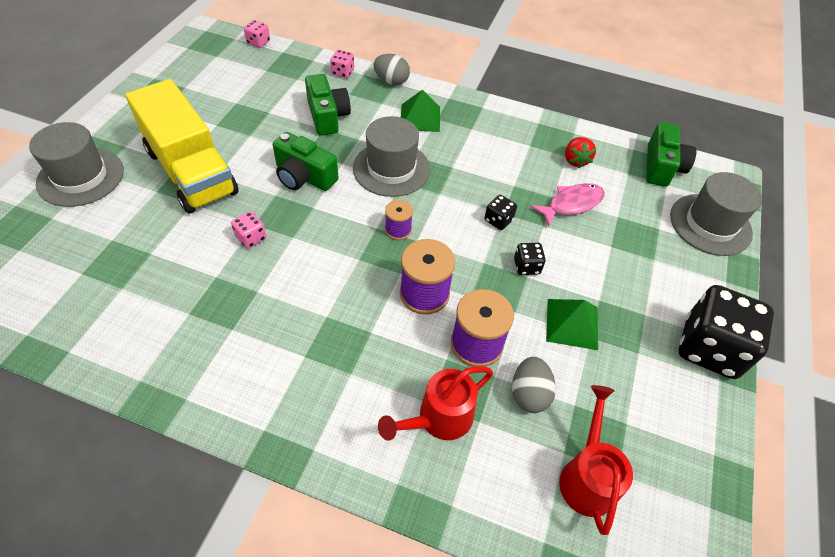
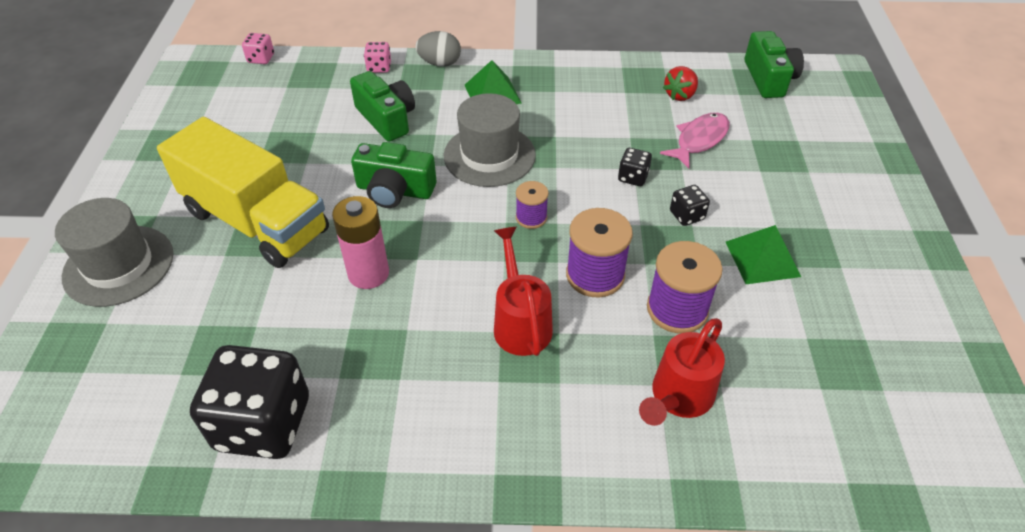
camera: 15 degrees left, 5 degrees down
pink dice [231,211,266,249] -> pink battery [332,196,389,289]
grey egg [512,356,556,413] -> none
red watering can [559,385,633,535] -> red watering can moved to [494,227,553,356]
red strawberry [565,137,596,168] -> red strawberry turned 60 degrees clockwise [663,66,698,101]
grey hat [670,172,762,256] -> none
black dice [679,285,774,379] -> black dice moved to [190,345,309,459]

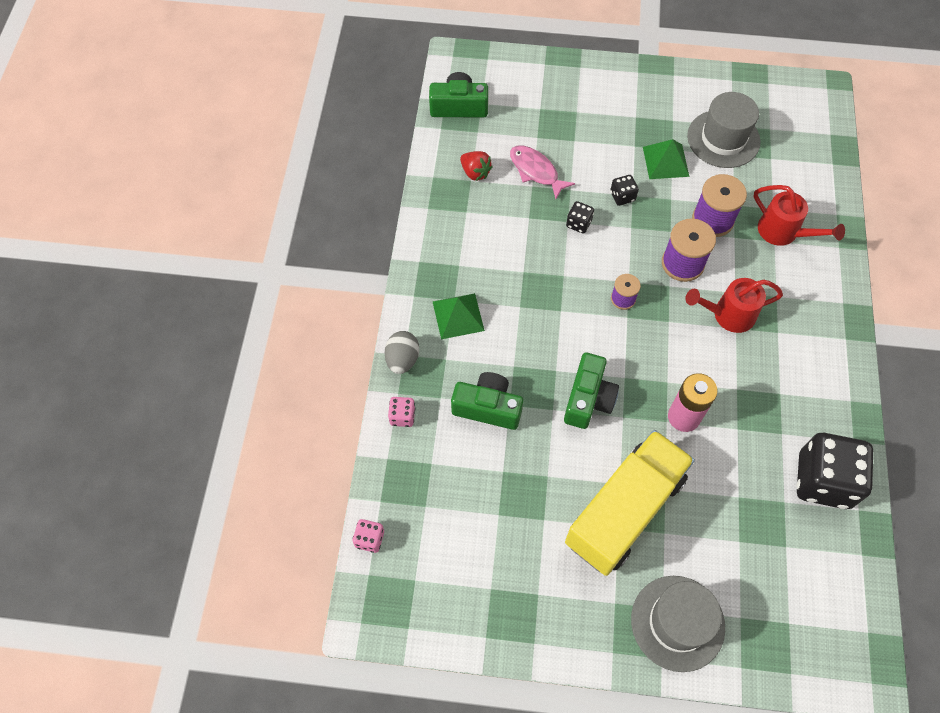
camera: 85 degrees left, 15 degrees up
green camera [350,71,415,142] -> green camera turned 45 degrees clockwise [451,372,523,430]
grey hat [444,93,536,187] -> grey hat moved to [687,92,761,168]

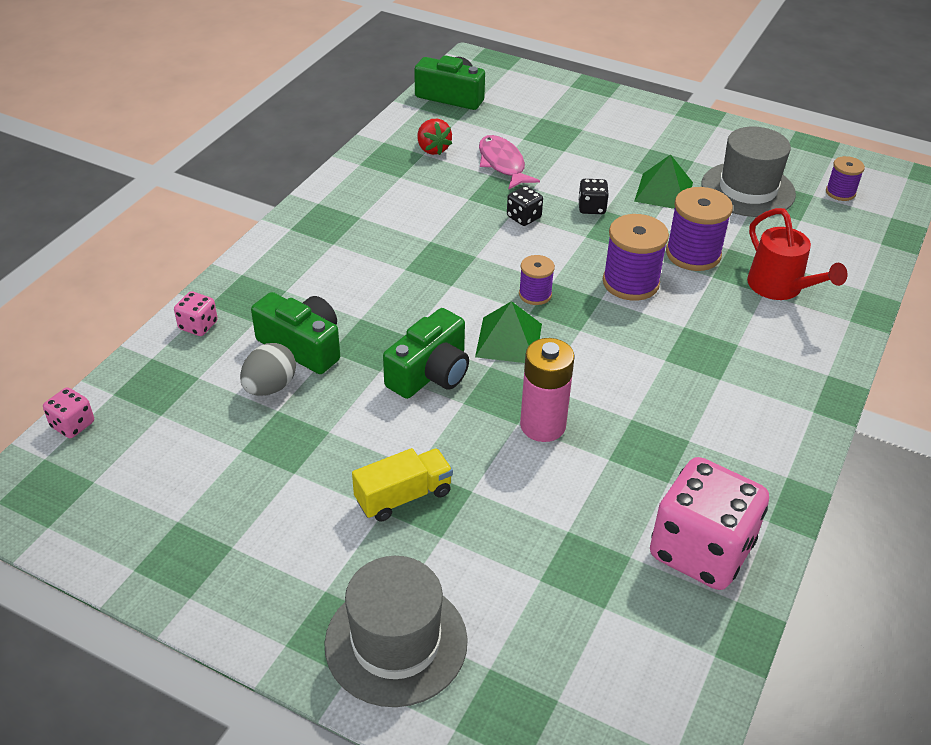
camera: 20 degrees right, 20 degrees down
grey egg [385,331,419,374] -> grey egg moved to [240,343,296,396]
green pyramid [433,293,485,339] -> green pyramid moved to [475,301,542,363]
yellow truck [565,430,695,576] -> yellow truck [352,448,453,522], size x0.47
red watering can [685,278,783,333] -> none
black dice [796,433,873,509] -> pink dice [650,457,769,590]
none -> purple spool [826,156,865,201]

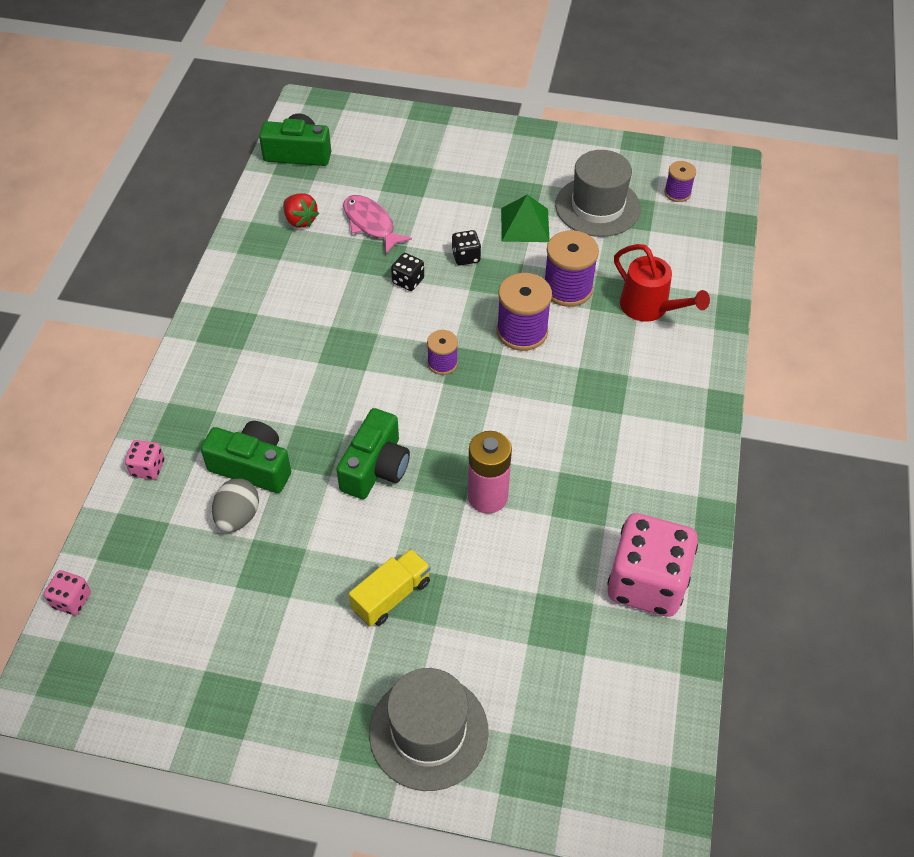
camera: 15 degrees left, 10 degrees up
green pyramid [475,301,542,363] -> none

